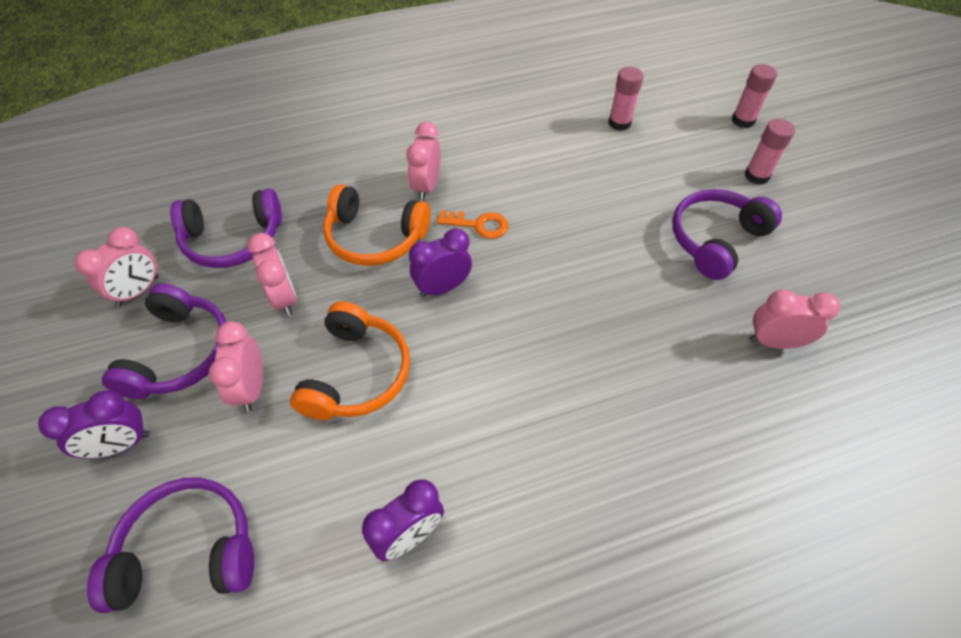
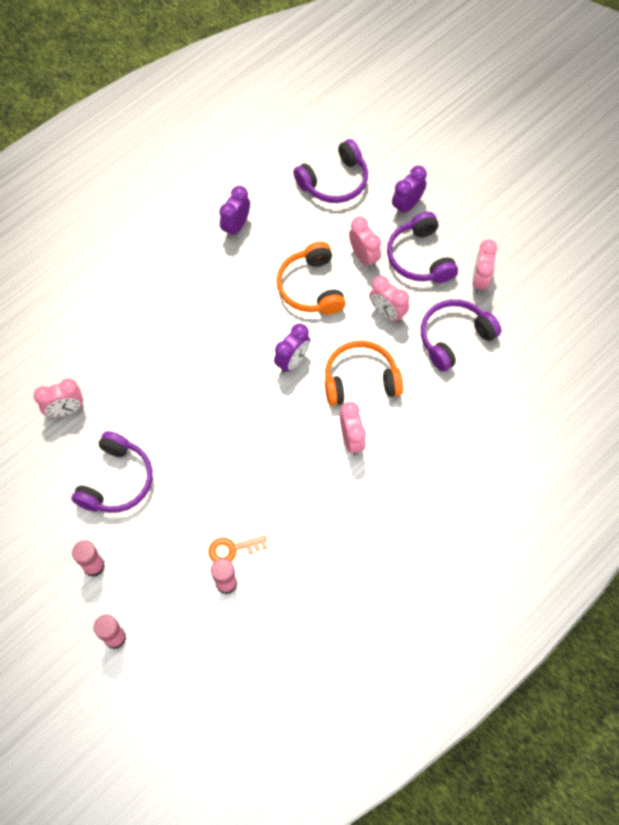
camera: 155 degrees right, 10 degrees up
orange key [437,210,508,239] -> orange key moved to [208,535,267,562]

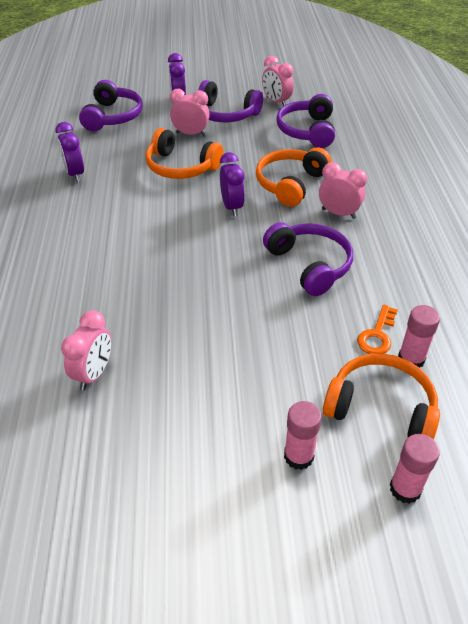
camera: 50 degrees left, 20 degrees down
purple headphones [71,431,153,513] -> purple headphones moved to [263,222,353,296]
pink clock [369,276,409,323] -> none
none -> orange headphones [323,353,440,440]

